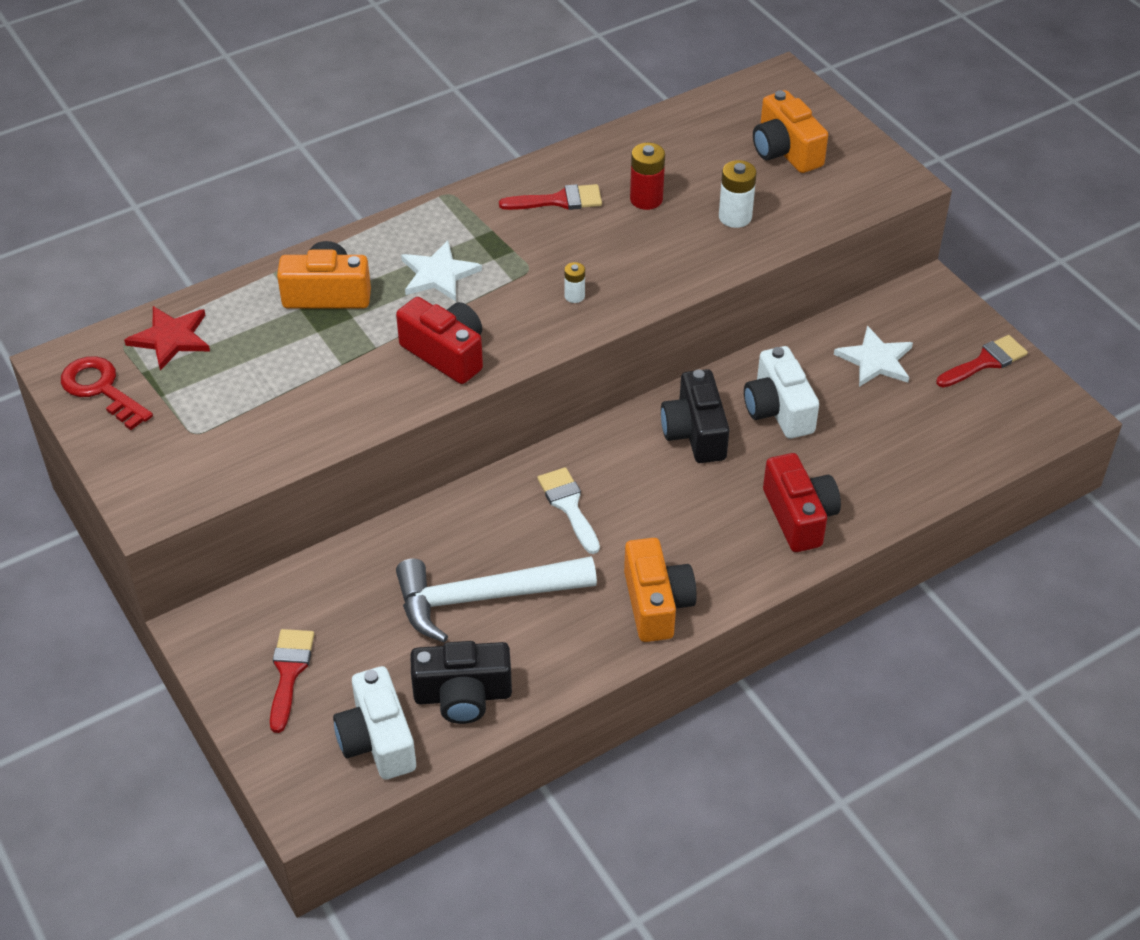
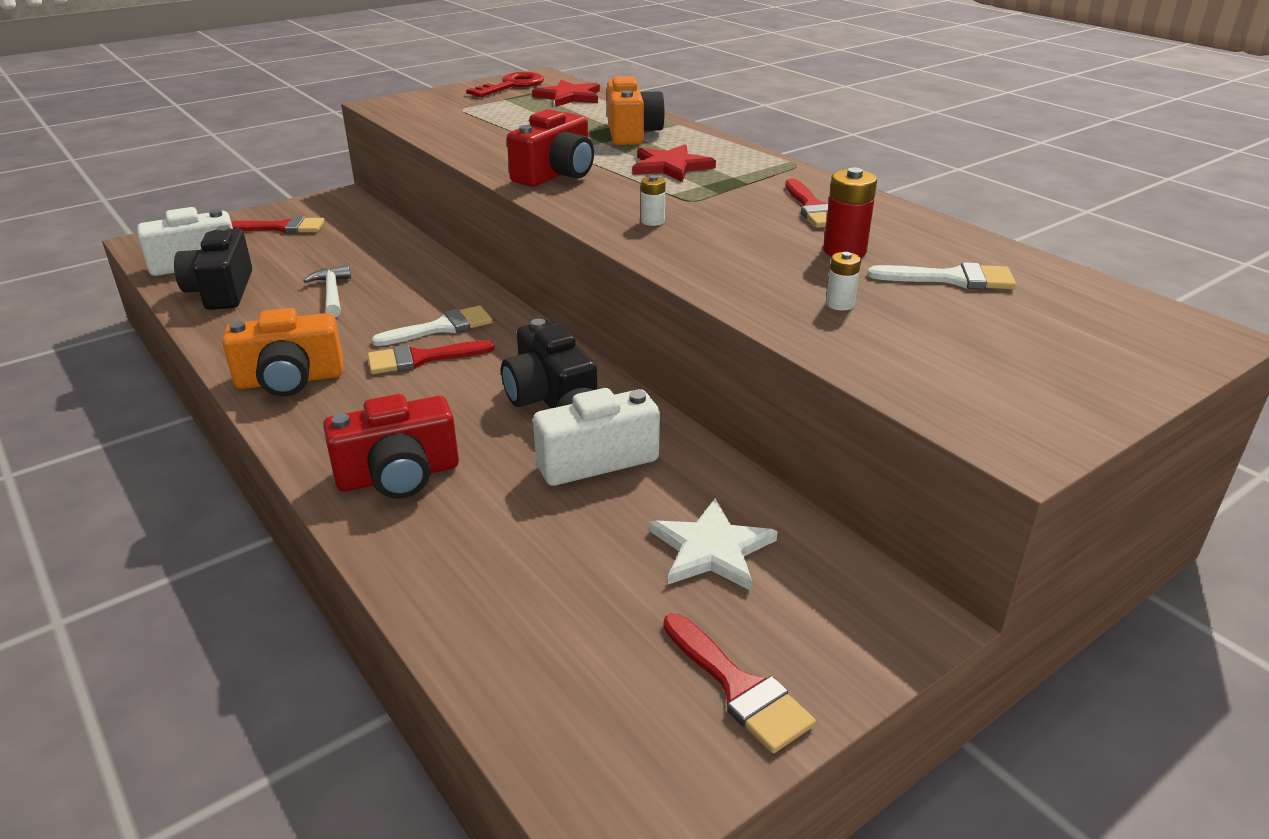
camera: 85 degrees right, 15 degrees down
white hammer [396,556,597,643] -> white hammer [303,265,351,317], size x0.50
white star [401,240,482,301] -> red star [632,144,716,182]
black camera [661,369,730,463] -> black camera turned 105 degrees counterclockwise [501,318,597,409]
white battery [719,160,756,228] -> white battery [826,252,861,311], size x0.59
orange camera [753,90,828,173] -> none
none -> red brush [368,340,495,374]
none -> white brush [868,262,1016,289]

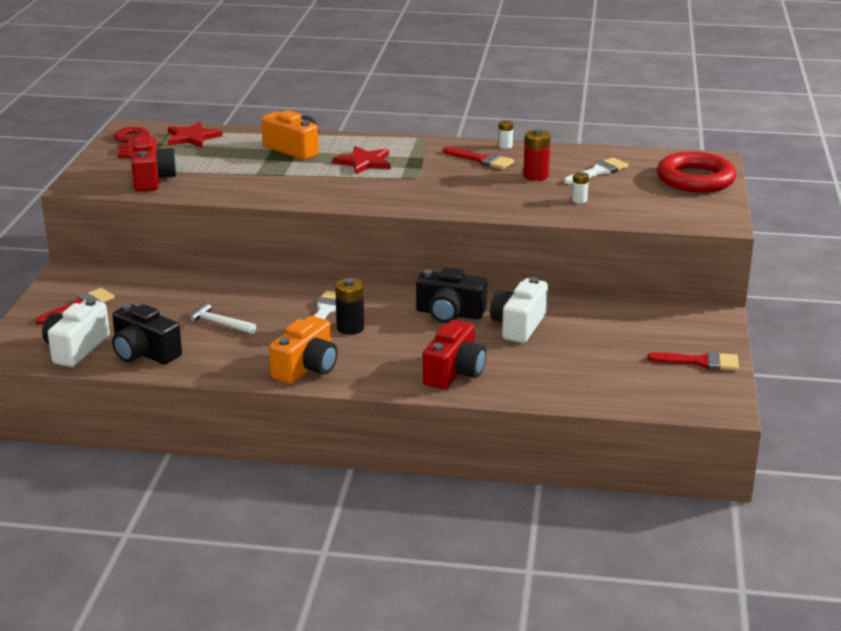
camera: 45 degrees left, 5 degrees down
red brush [368,340,495,374] -> black battery [335,278,364,335]
red camera [507,109,594,187] -> red camera moved to [131,136,177,192]
white battery [641,175,666,226] -> white battery moved to [498,120,513,149]
white star [650,498,778,591] -> none
none -> red ring [657,151,736,193]

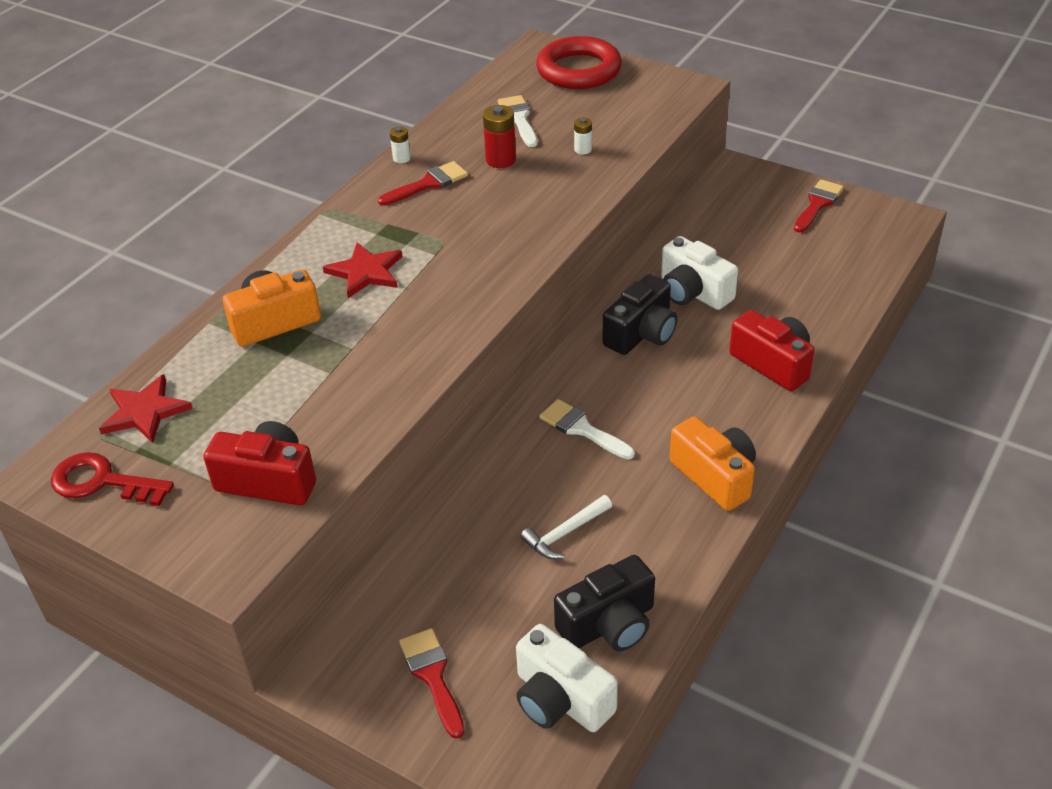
camera: 65 degrees left, 15 degrees up
black battery [335,278,364,335] -> none

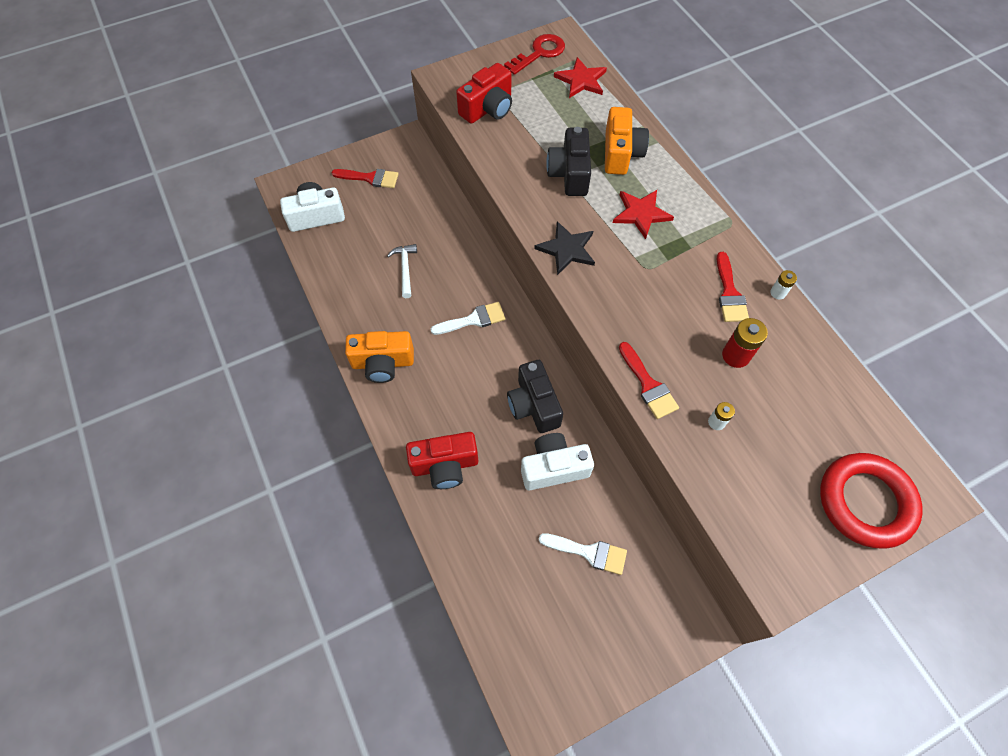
camera: 120 degrees right, 20 degrees up
white brush [498,95,538,147] -> white brush moved to [539,533,627,575]
black camera [554,555,655,651] -> black camera moved to [546,127,591,196]
red brush [794,179,844,233] -> red brush moved to [619,342,679,419]
none -> black star [534,221,595,275]

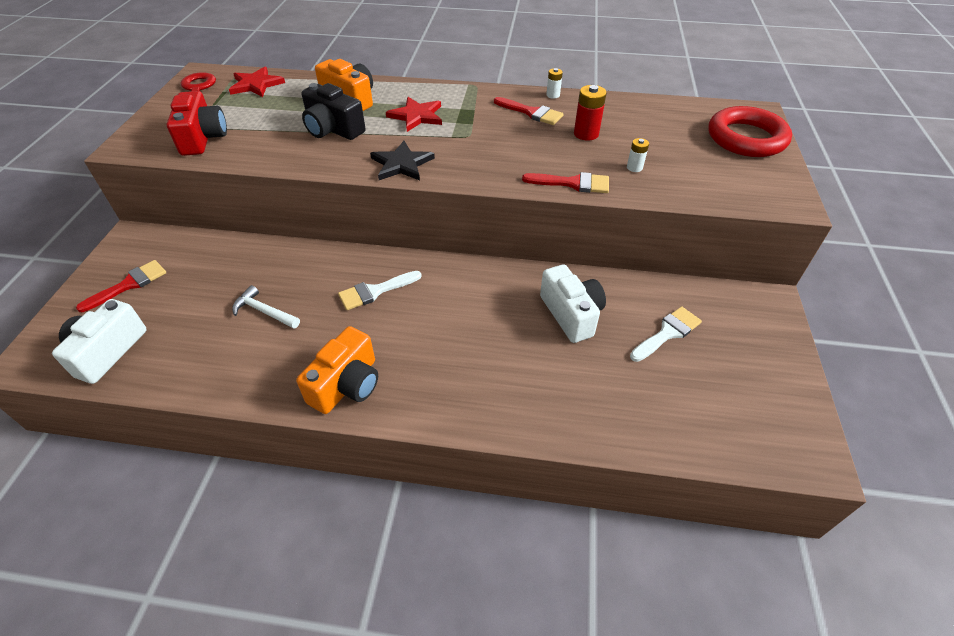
camera: 55 degrees left, 15 degrees down
red camera [406,432,478,489] -> none
white brush [431,302,505,335] -> white brush turned 135 degrees counterclockwise [338,271,422,310]
black camera [507,360,563,433] -> none
white camera [521,433,594,490] -> white camera turned 135 degrees clockwise [540,264,606,343]

